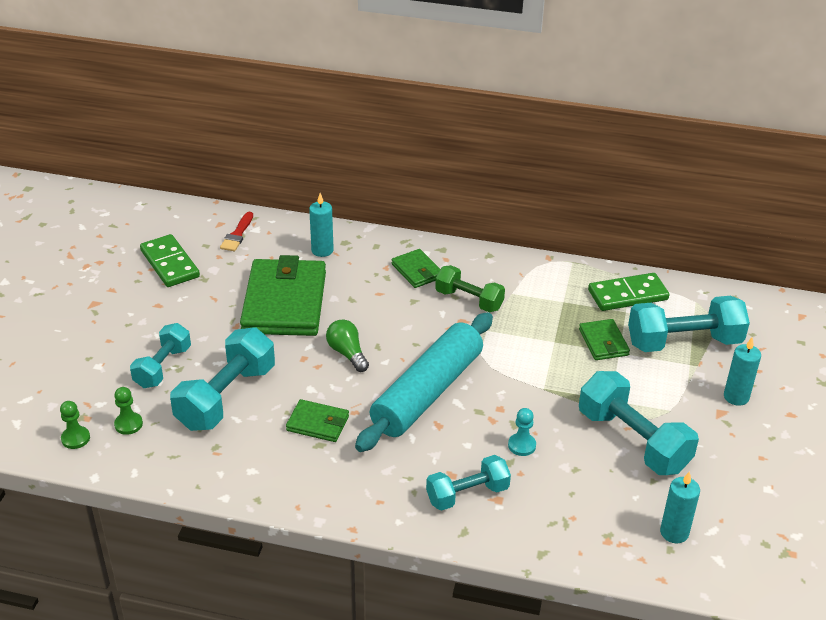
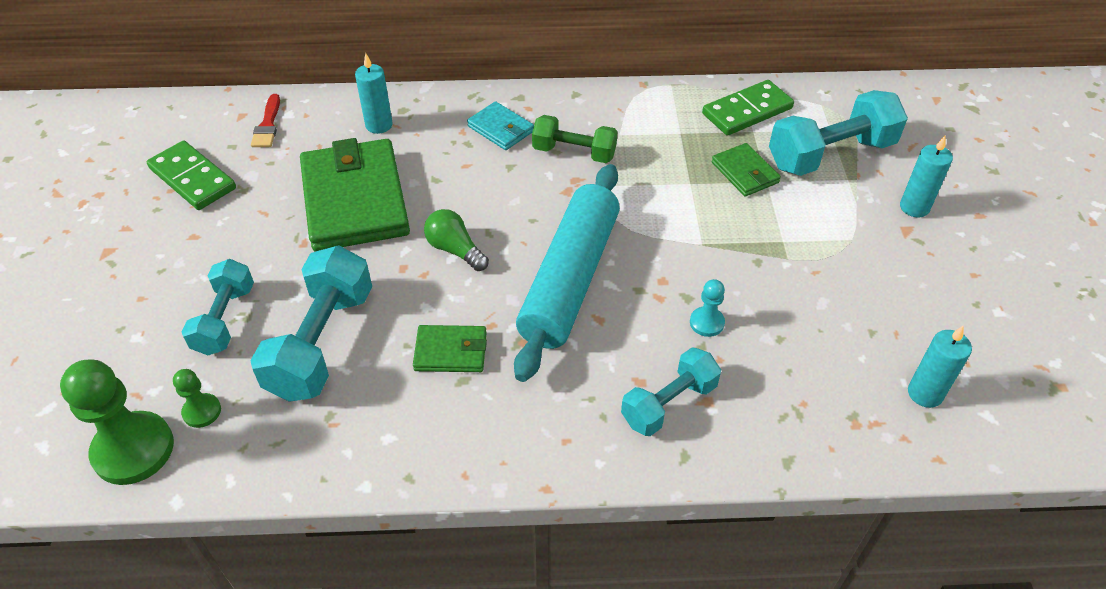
camera: 15 degrees left, 10 degrees up
green pawn [60,401,90,449] -> green pawn [60,360,174,485], size x2.02
green wallet [392,249,440,288] -> turquoise wallet [467,101,534,150]
turquoise dumbbell [579,371,699,475] -> none

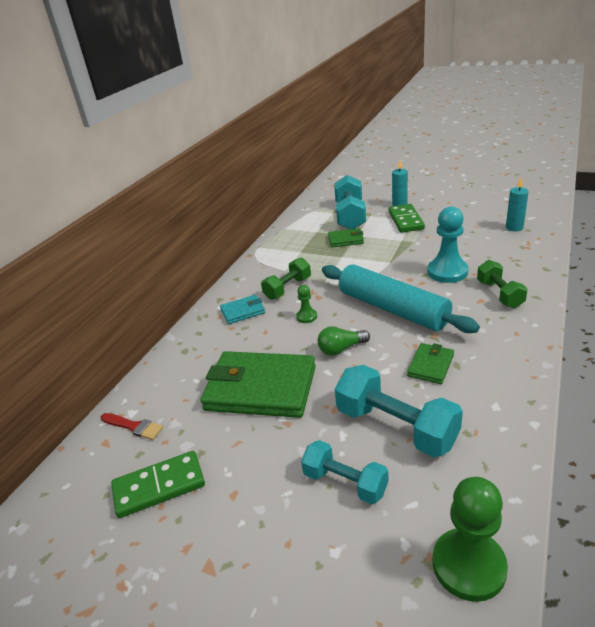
camera: 60 degrees left, 15 degrees down
green pawn [173,369,221,428] -> green pawn moved to [296,285,317,323]
turquoise candle [355,53,393,134] -> none
turquoise dumbbell [621,348,721,436] -> green dumbbell [477,260,528,308]
turquoise pawn [690,279,725,337] -> turquoise pawn [427,207,468,283], size x2.02
green domino [702,80,794,135] -> green domino moved to [389,204,425,233]

